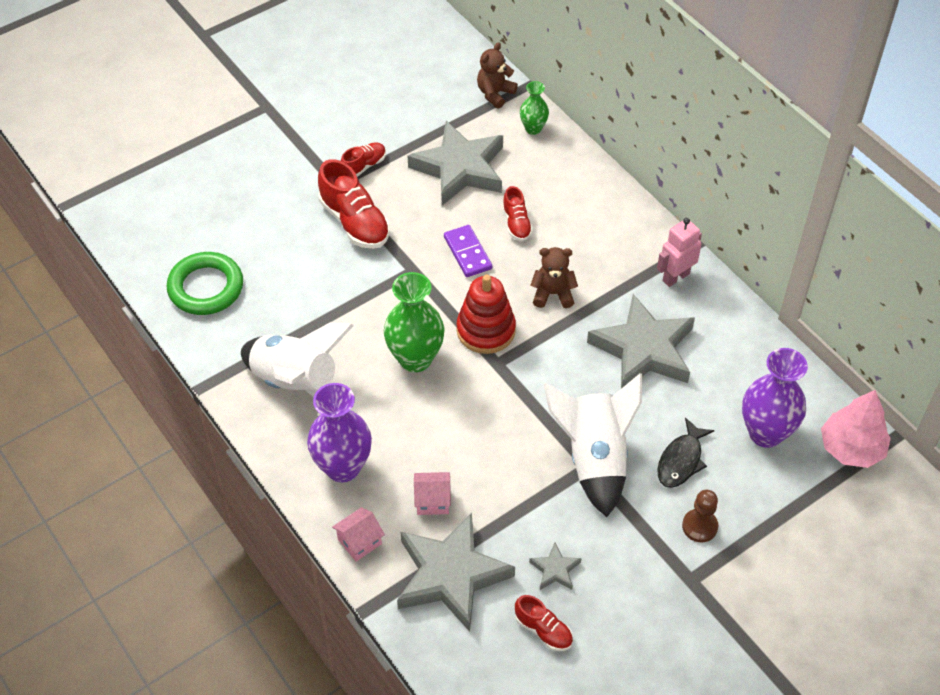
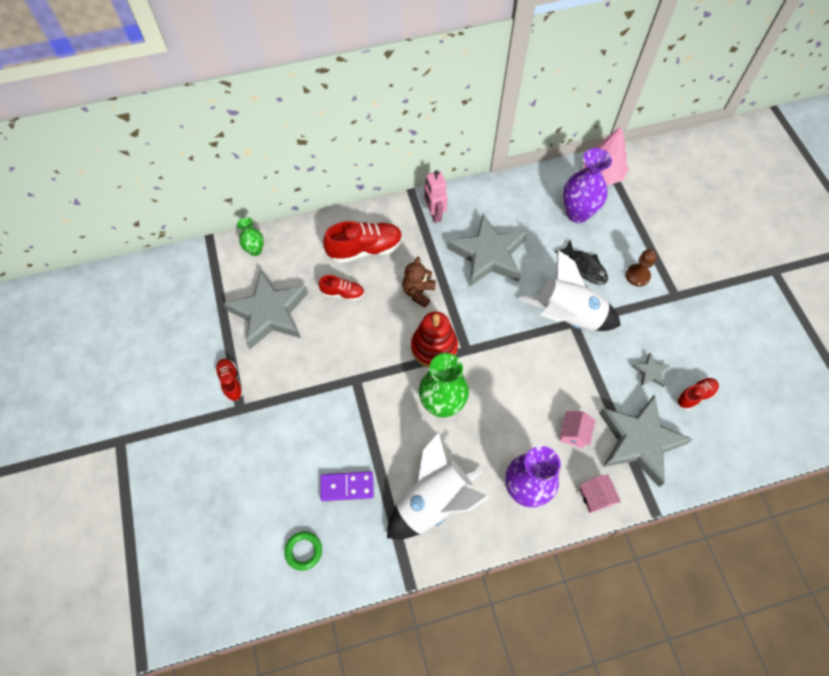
camera: 70 degrees left, 10 degrees up
green ring [166,252,243,315] -> green ring [284,531,322,571], size x0.54
red shoe [318,159,390,249] -> red shoe moved to [323,221,403,263]
purple domino [444,225,492,277] -> purple domino moved to [320,471,374,501]
brown teddy bear [477,42,518,109] -> none

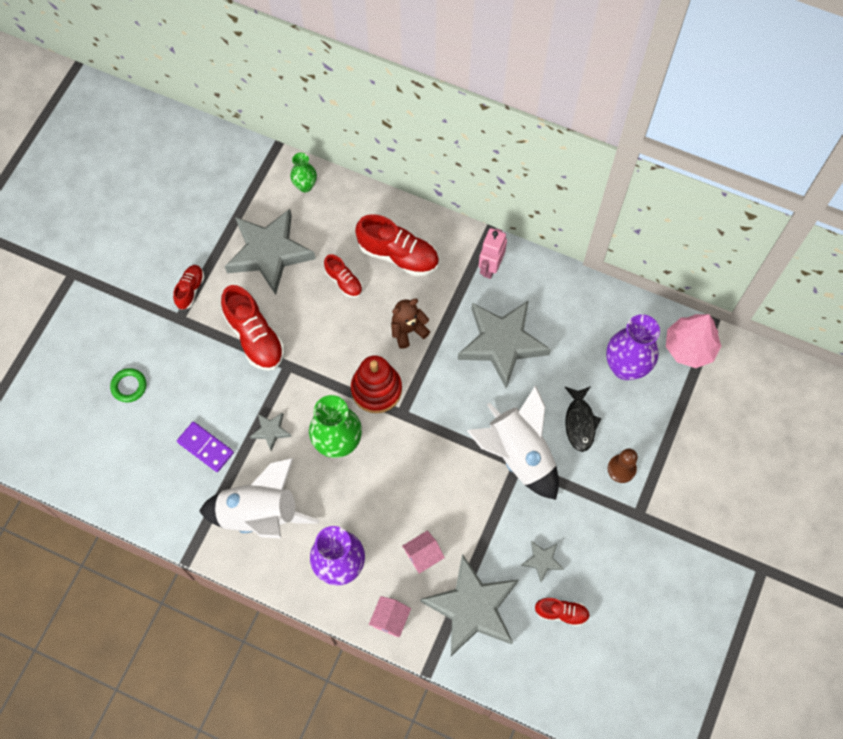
camera: 40 degrees right, 5 degrees up
green ring [284,531,322,571] -> green ring moved to [110,368,146,402]
none -> red shoe [221,285,285,371]
none -> grey star [250,412,291,451]

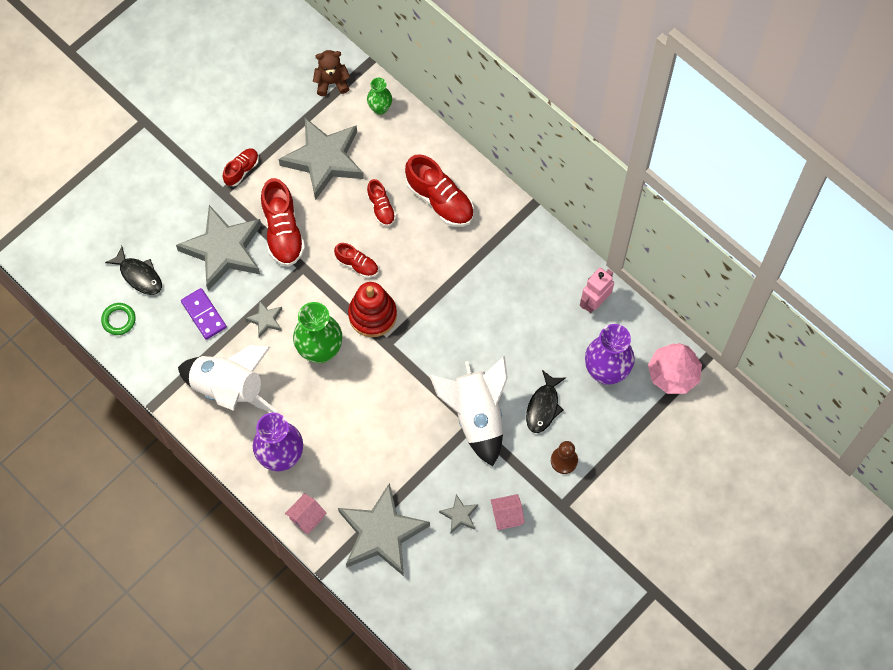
camera: 20 degrees right, 0 degrees up
green ring [110,368,146,402] -> green ring moved to [101,303,136,335]
brown teddy bear [391,298,430,349] -> brown teddy bear moved to [313,50,350,96]
pink house [402,530,445,574] -> pink house moved to [491,494,525,530]
grey star [458,300,551,388] -> grey star moved to [176,205,261,291]
pink robot [479,228,507,279] -> pink robot moved to [580,268,614,313]
red shoe [535,598,590,627] -> red shoe moved to [334,243,378,278]
none -> black fish [105,246,162,295]

